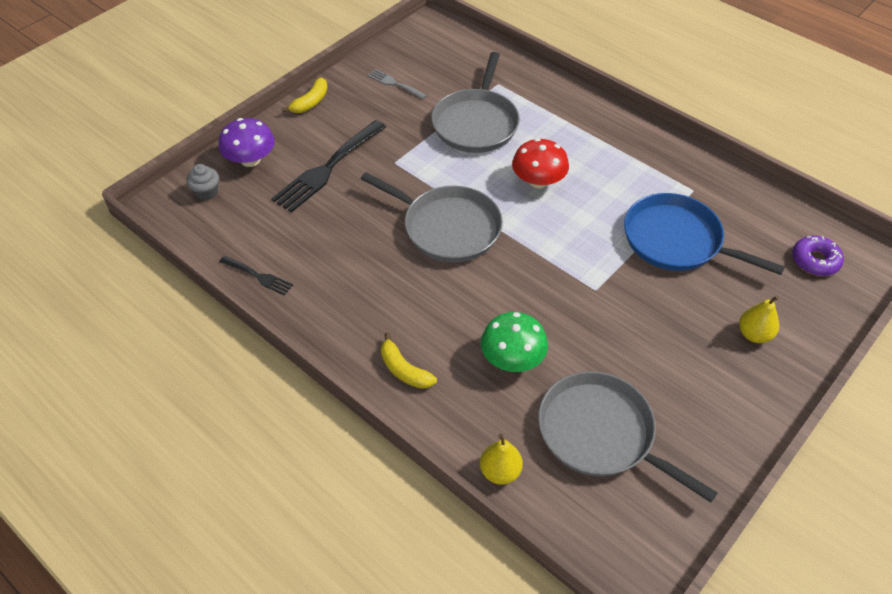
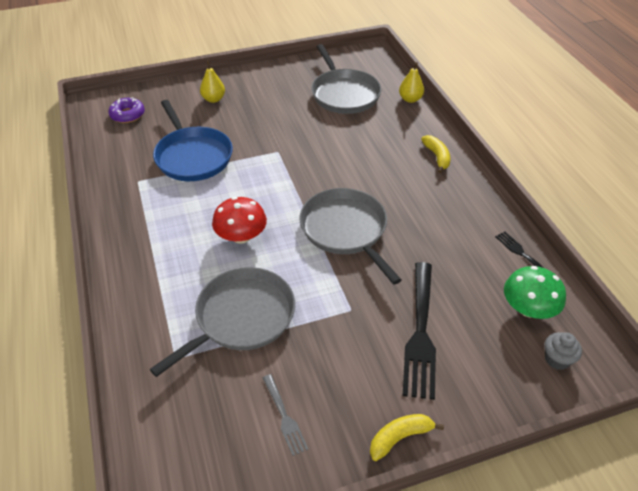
camera: 150 degrees left, 5 degrees down
purple mushroom [219,118,275,167] -> none
black fork [271,120,386,213] -> black fork turned 120 degrees clockwise [403,262,436,400]
green mushroom [481,312,548,372] -> green mushroom moved to [504,266,566,319]

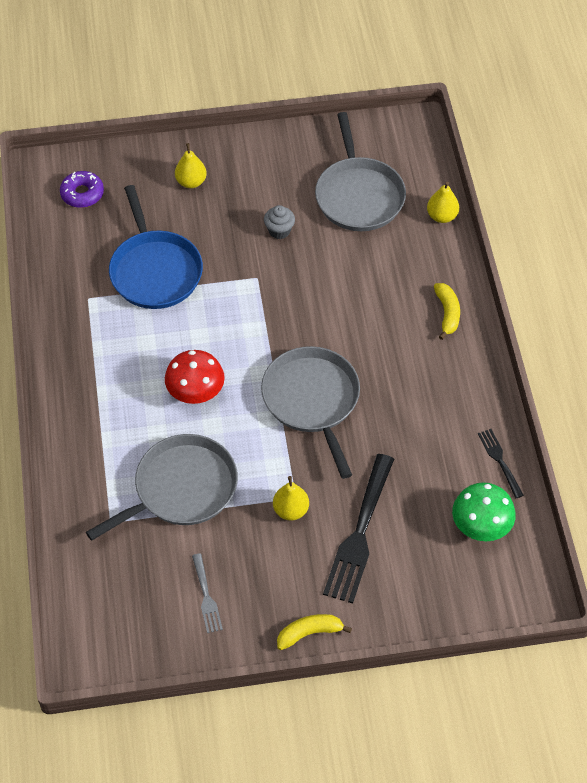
camera: 10 degrees right, 10 degrees up
grey cupcake [545,332,582,370] -> grey cupcake moved to [264,205,295,239]
none -> yellow pear [273,476,309,521]

